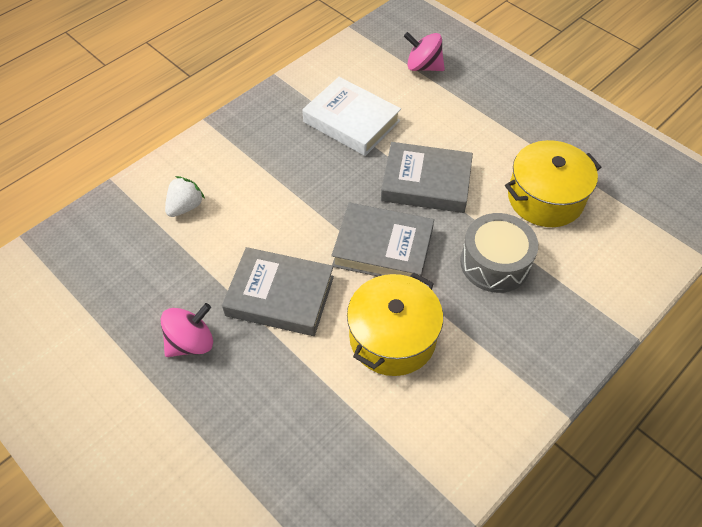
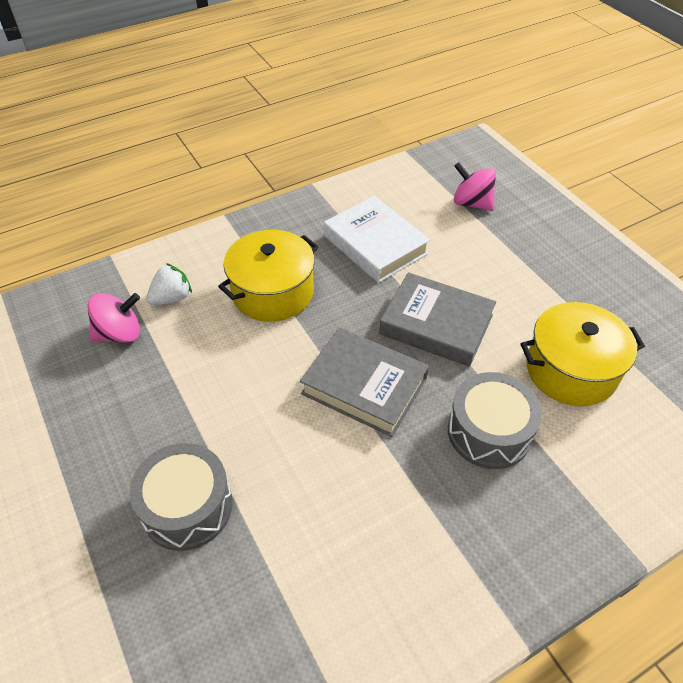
camera: 15 degrees right, 5 degrees down
pink spinning top [161,303,213,357] -> pink spinning top moved to [87,293,140,343]
grey book [222,247,334,336] -> none
yellow pot [347,273,443,376] -> yellow pot moved to [218,230,319,322]
none -> grey drum [130,443,233,551]

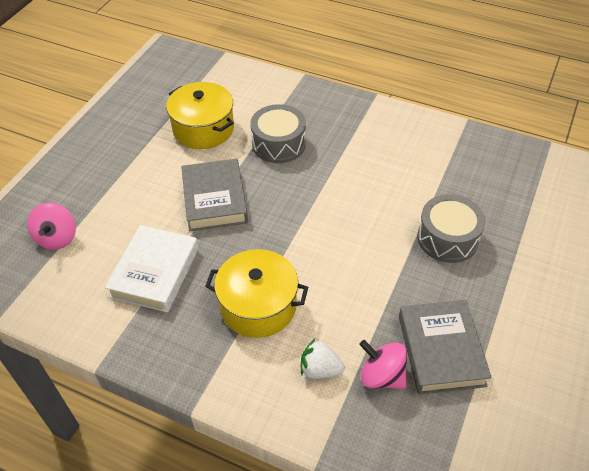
camera: 125 degrees left, 0 degrees up
grey book [300,327,429,437] -> grey book moved to [399,300,492,395]

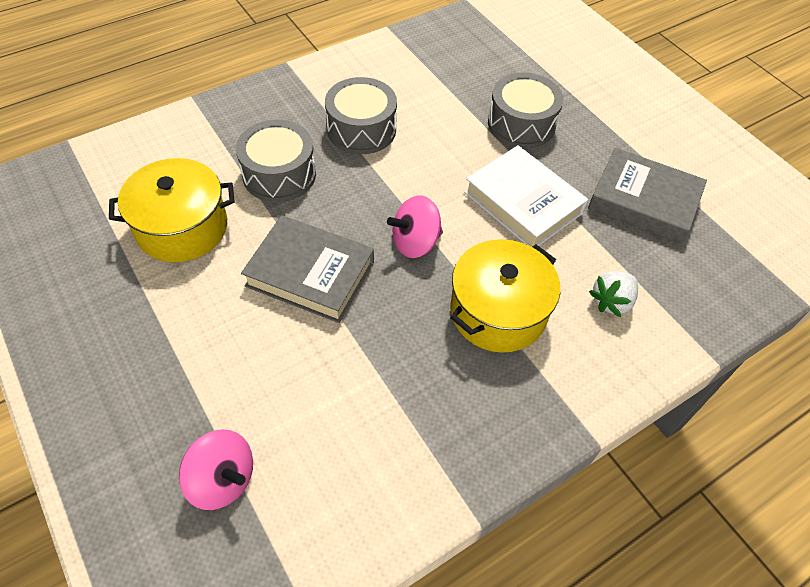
camera: 60 degrees left, 5 degrees up
white book [105,225,199,312] -> white book moved to [464,145,588,247]
pink spinning top [359,340,407,389] -> pink spinning top moved to [387,196,443,258]
none -> grey drum [325,77,397,154]

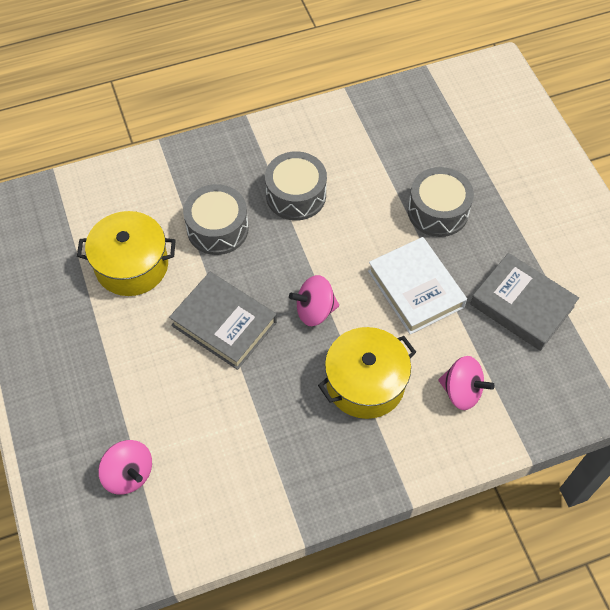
camera: 15 degrees right, 5 degrees up
white strawberry [589,271,638,317] -> pink spinning top [439,356,495,410]

